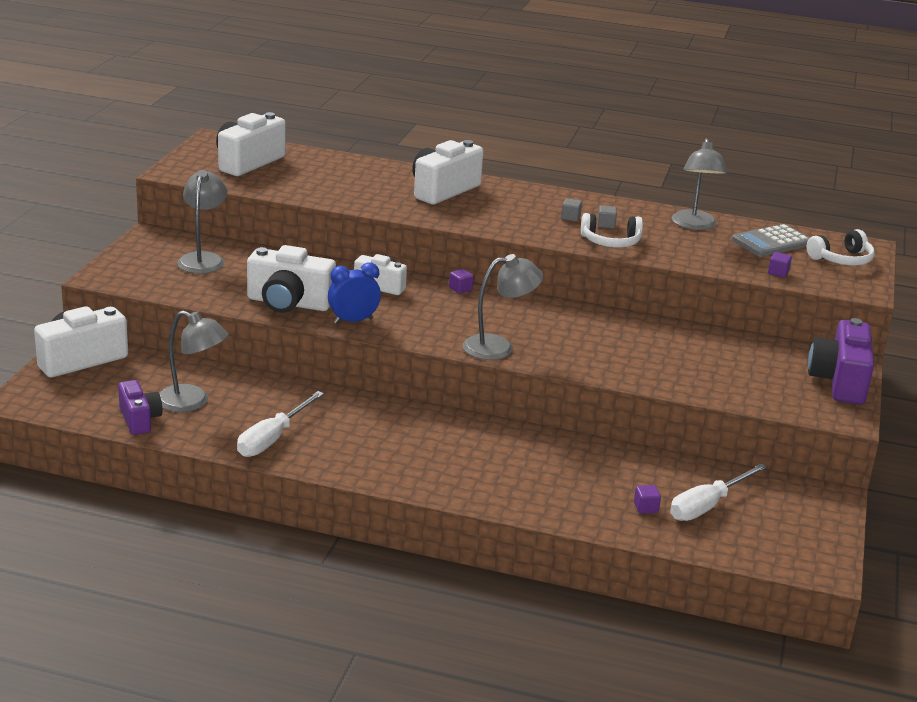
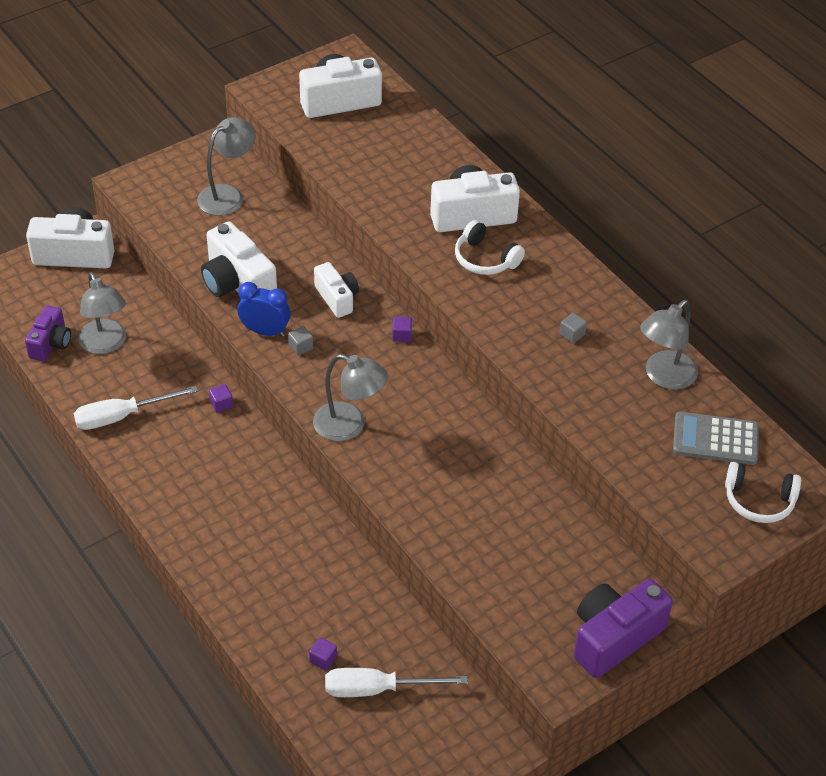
camera: 40 degrees right, 20 degrees up
grey cube [561,198,582,222] -> grey cube moved to [288,326,313,356]
white headphones [581,213,643,248] -> white headphones moved to [455,220,525,275]
purple cube [768,252,792,278] -> purple cube moved to [209,384,233,413]

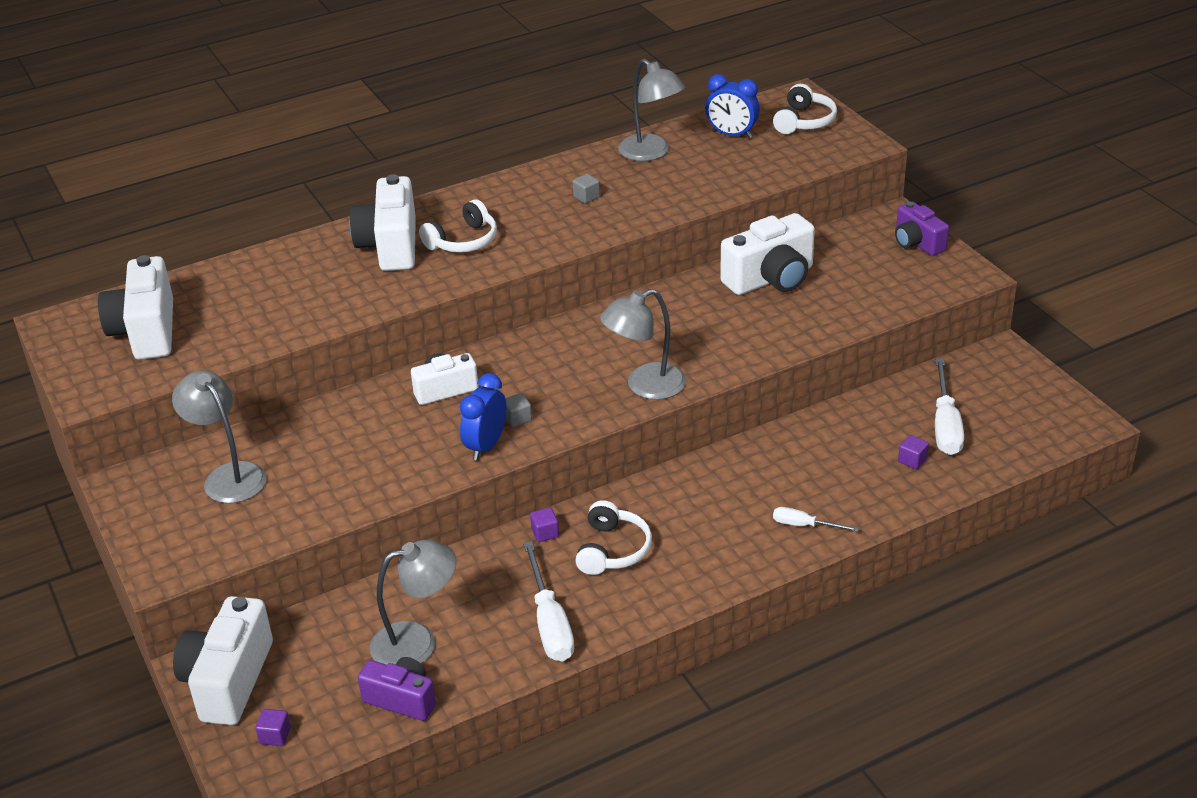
camera: 80 degrees left, 10 degrees down
white camera [201,221,277,297] -> white camera moved to [720,213,815,295]
grey lamp [313,354,388,441] -> grey lamp turned 150 degrees counterclockwise [600,289,686,400]
purple cube [392,316,412,342] -> purple cube moved to [256,709,291,746]
purple camera [574,579,673,678] -> purple camera [895,202,949,256], size x0.62
grey calculator [673,412,759,465] -> blue clock [705,74,760,138]
none -> white headphones [575,500,652,575]
none -> white screwdriver [773,507,859,532]

